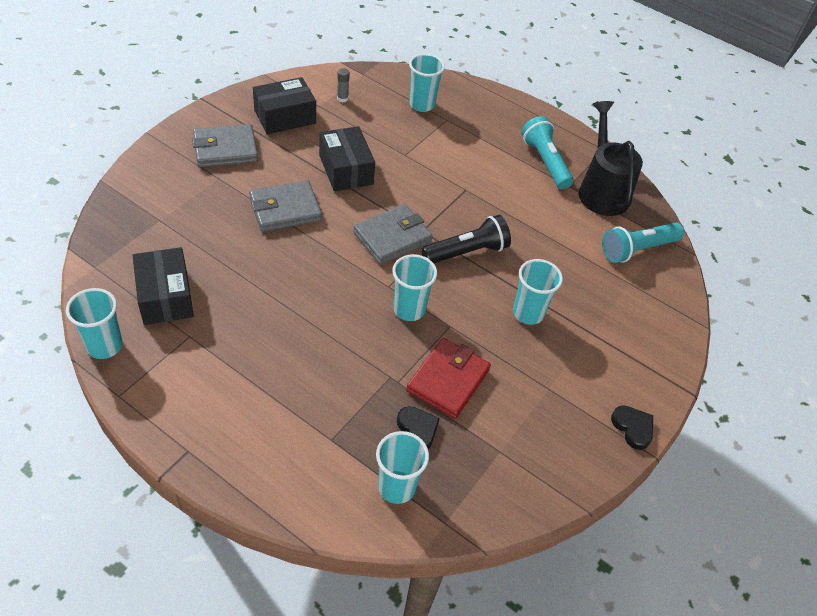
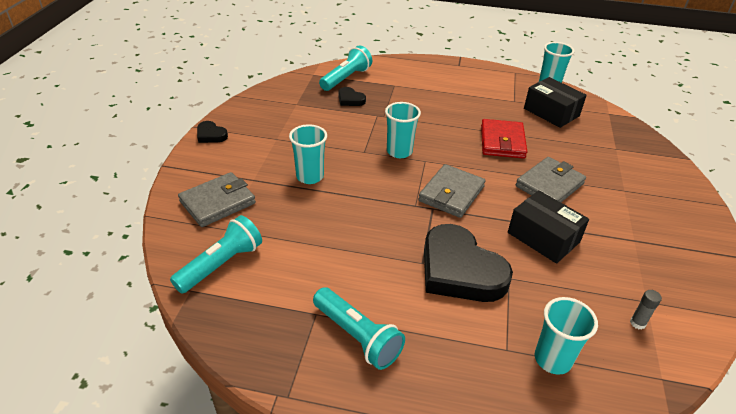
camera: 160 degrees right, 10 degrees down
grey wallet [192,124,258,167] -> grey wallet moved to [178,172,256,227]
black box [253,77,316,134] -> none
turquoise cup [376,431,429,504] -> turquoise flashlight [319,46,372,91]
red wallet [406,338,491,419] -> red wallet moved to [481,119,527,159]
black flashlight [421,215,511,263] -> none
black watering can [579,101,643,216] -> none
none -> black heart [424,224,513,302]

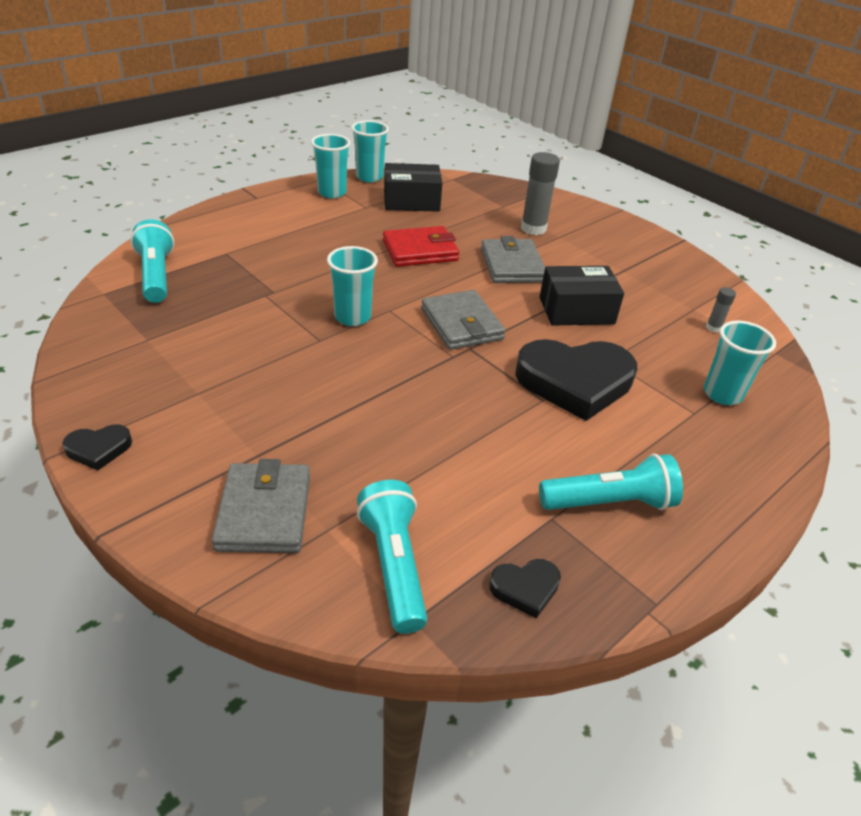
camera: 55 degrees left, 0 degrees up
turquoise cup [289,124,327,184] -> turquoise cup moved to [311,134,350,198]
black heart [338,87,366,106] -> black heart moved to [489,559,561,618]
red wallet [481,119,527,159] -> red wallet turned 60 degrees counterclockwise [383,226,460,267]
none -> grey glue stick [521,152,560,235]

